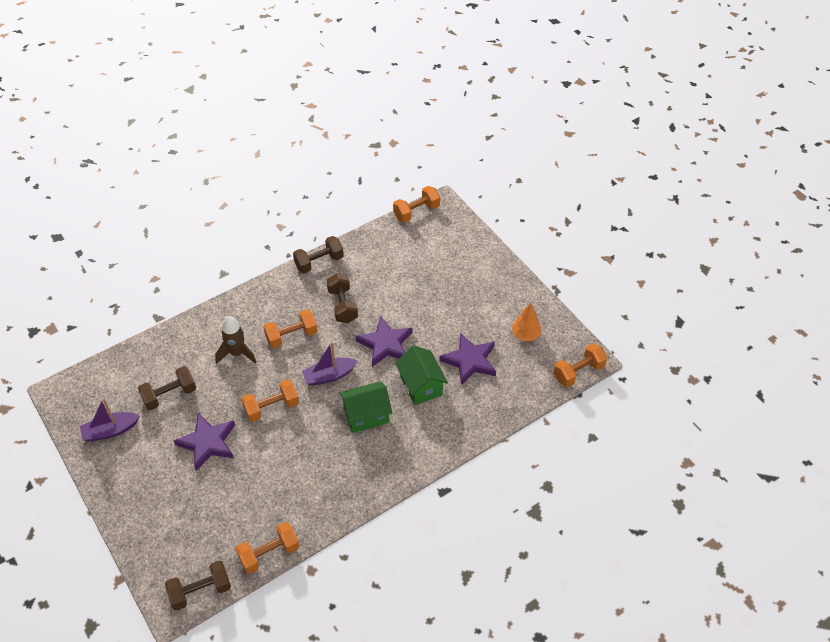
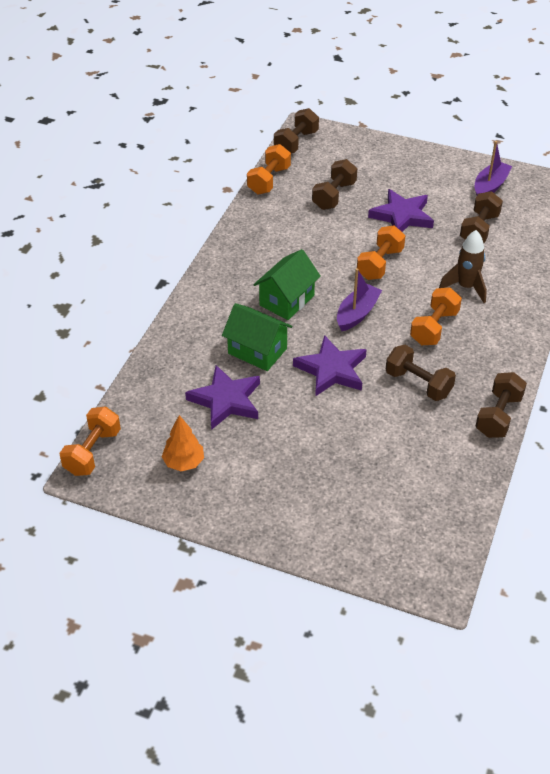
camera: 145 degrees right, 5 degrees down
orange dumbbell [393,186,440,222] -> none
none -> brown dumbbell [312,159,357,210]

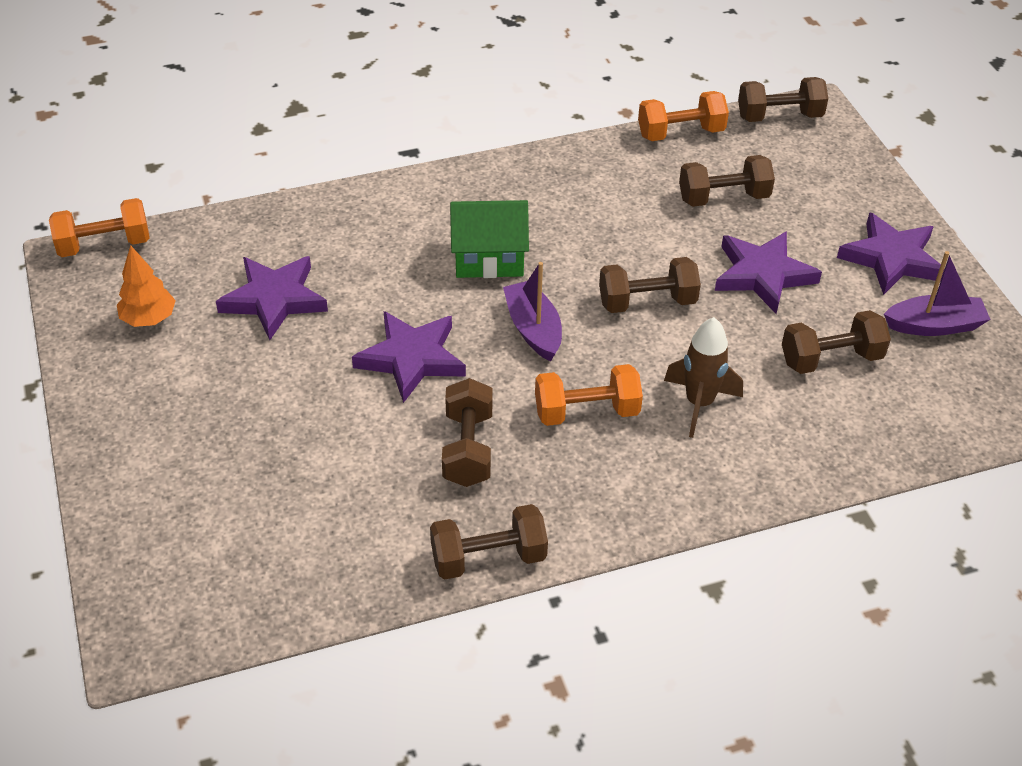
camera: 50 degrees right, 0 degrees up
green house [222,303,293,371] -> none
purple boat [337,268,382,331] -> purple boat turned 105 degrees counterclockwise [503,262,562,361]
orange dumbbell [357,225,405,280] -> brown dumbbell [599,257,701,313]
none -> purple star [837,212,945,295]

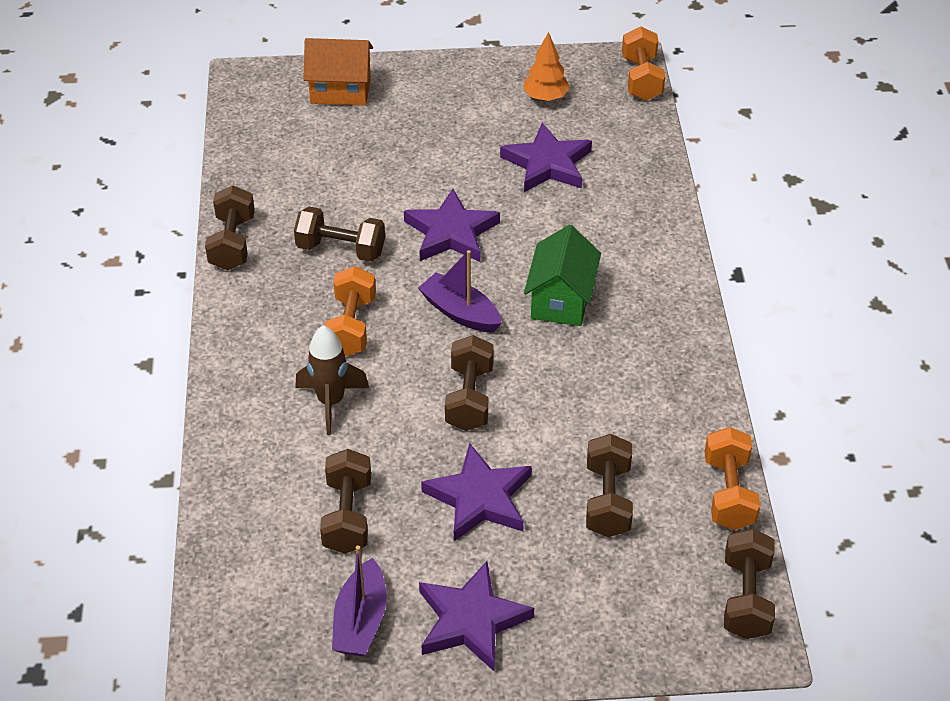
camera: 105 degrees right, 0 degrees up
purple boat [503,262,562,361] -> purple boat turned 135 degrees counterclockwise [418,250,502,332]
none -> orange house [303,38,373,106]

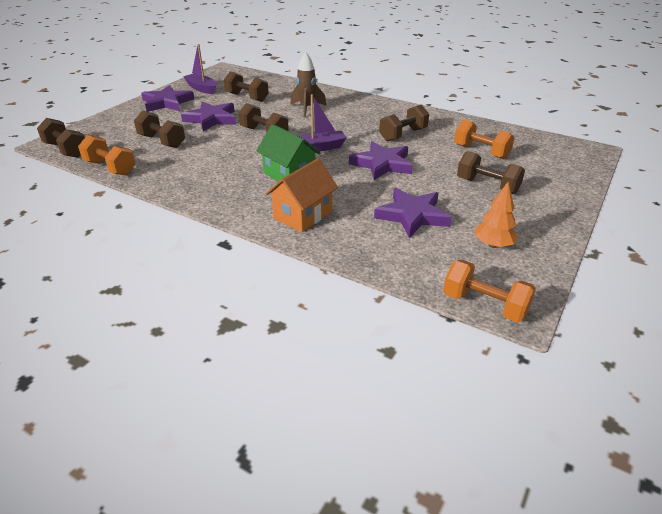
camera: 125 degrees right, 10 degrees down
brown dumbbell [205,185,255,270] -> brown dumbbell moved to [457,151,525,194]
orange house [303,38,373,106] -> orange house moved to [265,158,338,232]
orange dumbbell [324,266,376,357] -> orange dumbbell moved to [454,120,514,159]

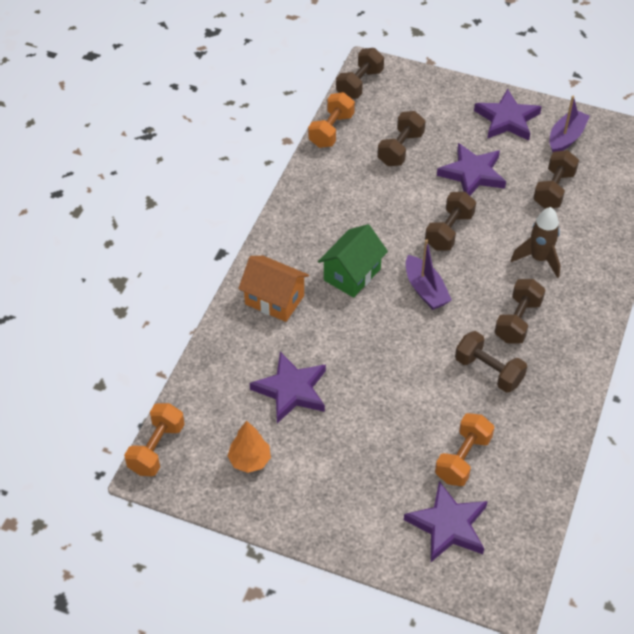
camera: 80 degrees right, 15 degrees up
purple star [349,141,413,180] -> purple star moved to [404,481,488,562]
brown dumbbell [457,151,525,194] -> brown dumbbell moved to [495,279,546,344]

